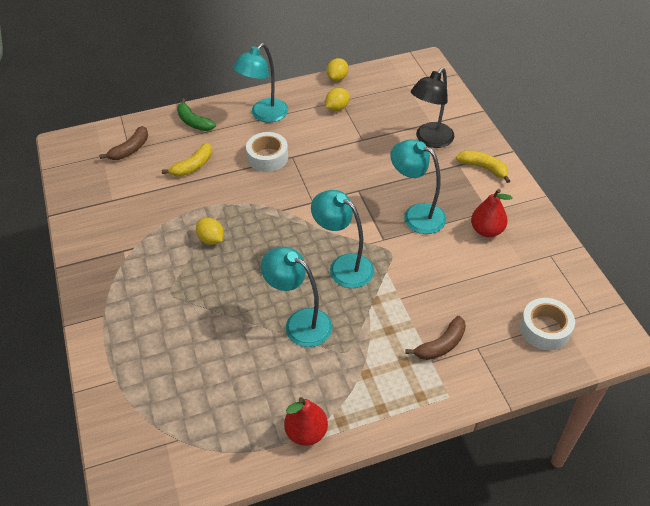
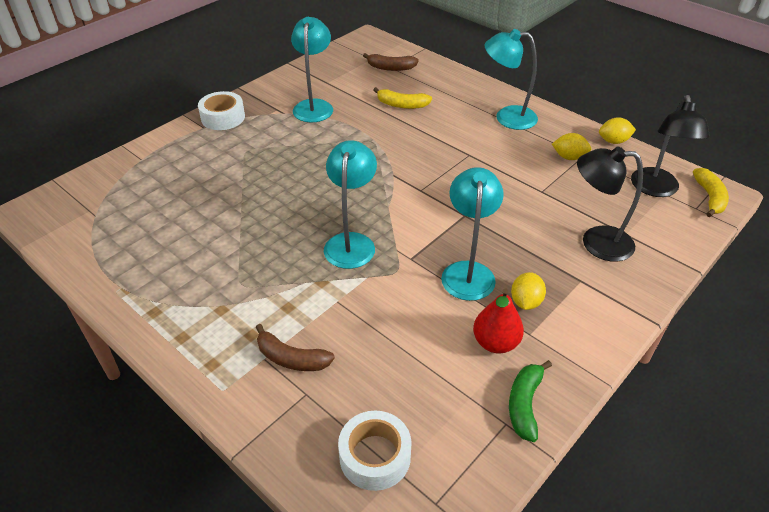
camera: 60 degrees right, 5 degrees down
green banana [177,98,216,131] -> green banana moved to [509,360,552,442]
yellow lemon [196,218,224,245] -> yellow lemon moved to [511,272,546,310]
white tape [246,132,288,172] -> white tape moved to [198,91,245,130]
turquoise lamp [261,247,333,347] -> turquoise lamp moved to [291,17,333,122]
red pear [284,397,328,446] -> none
yellow banana [456,151,510,183] -> yellow banana moved to [693,168,729,217]
none -> black lamp [631,95,710,197]

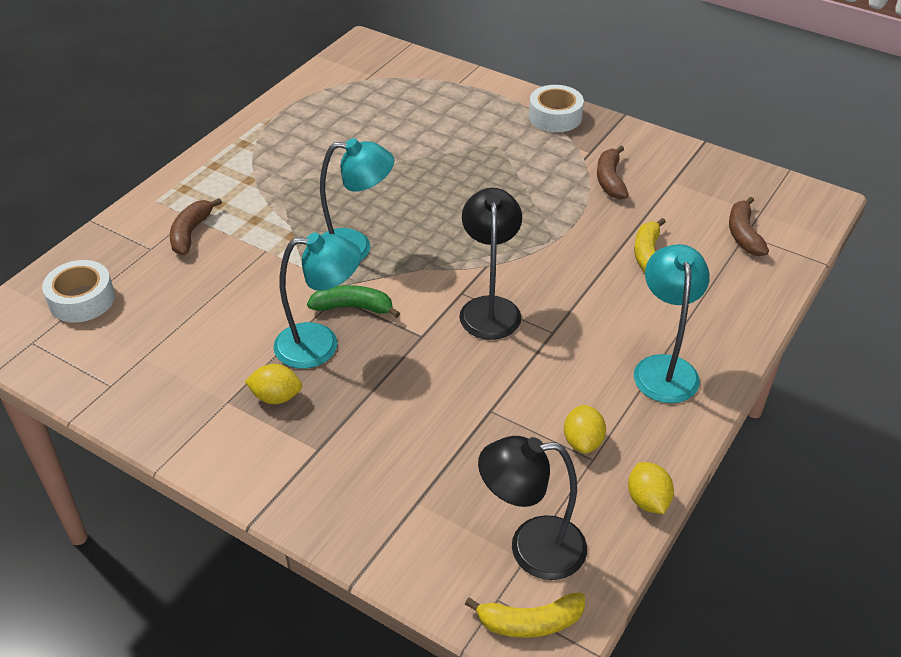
camera: 80 degrees right, 0 degrees up
turquoise lamp [291,17,333,122] -> brown banana [597,146,629,199]
red pear [473,288,524,353] -> none
green banana [509,360,552,442] -> green banana moved to [307,285,400,318]
black lamp [577,146,643,262] -> black lamp moved to [459,188,522,340]

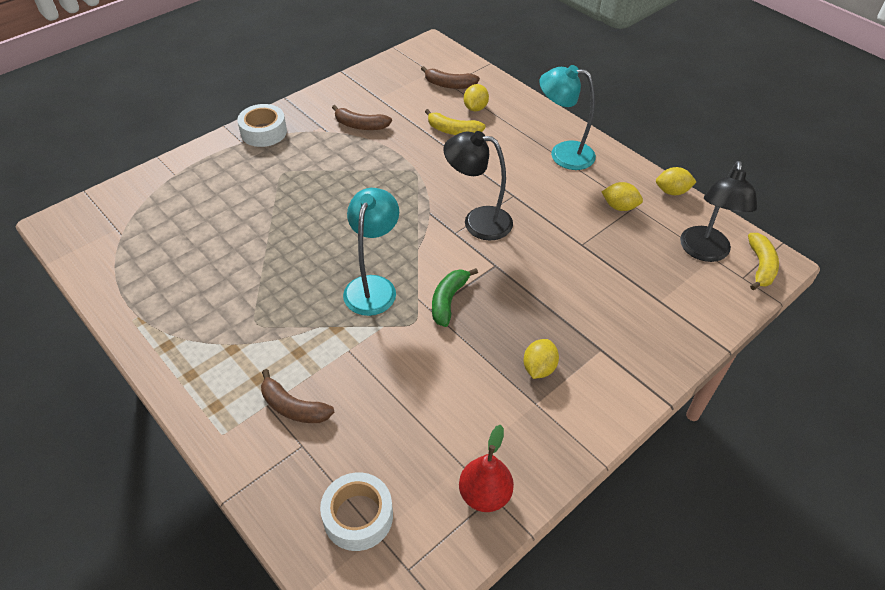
camera: 75 degrees left, 5 degrees up
turquoise lamp [274,232,361,369] -> none
none -> red pear [459,425,514,512]
none -> yellow lemon [464,84,489,111]

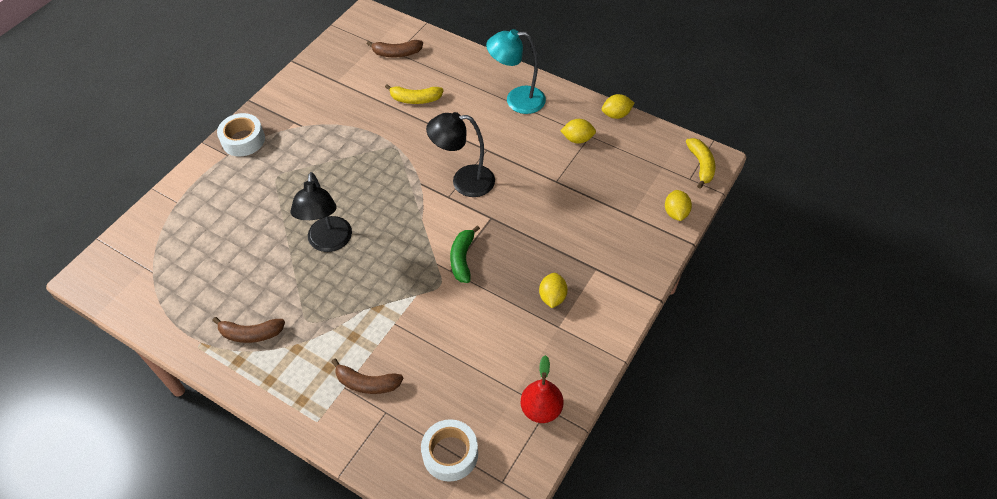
camera: 15 degrees left, 5 degrees up
brown banana [332,105,392,130] -> brown banana moved to [212,317,285,343]
turquoise lamp [343,188,399,316] -> none
yellow lemon [464,84,489,111] -> yellow lemon moved to [665,190,692,221]
black lamp [680,161,757,262] -> black lamp moved to [291,172,352,252]

